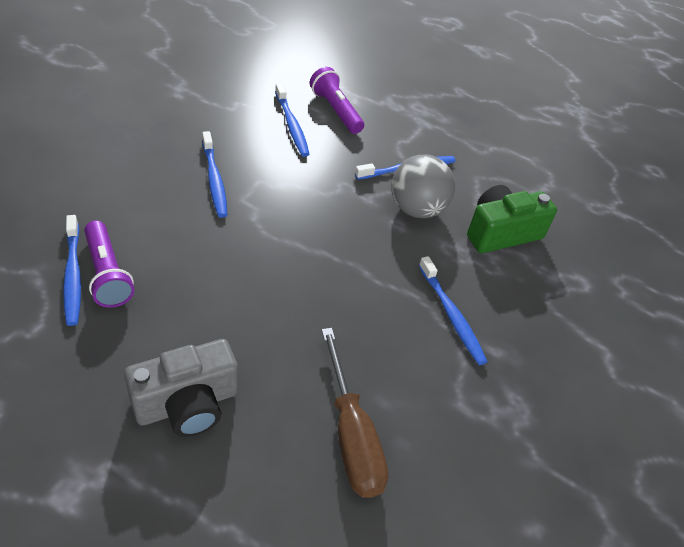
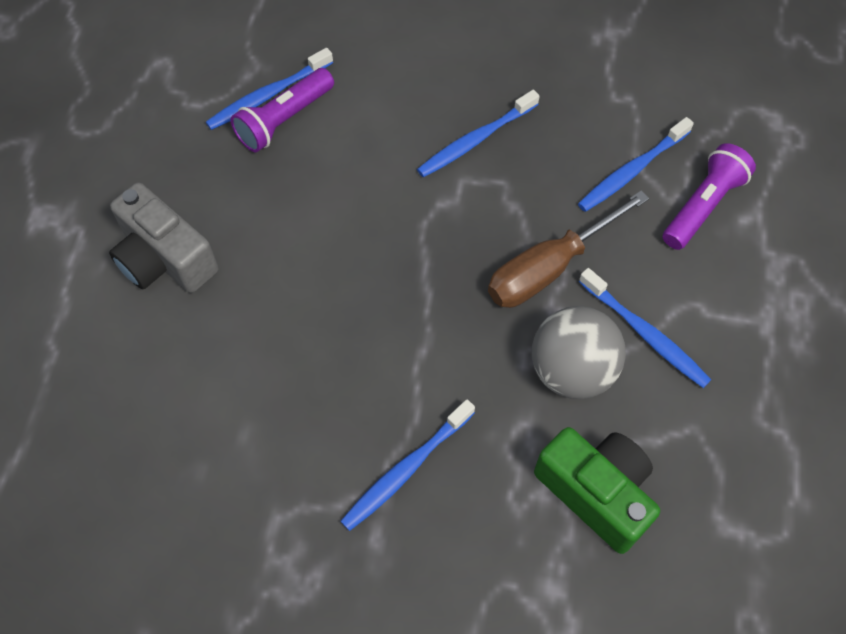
camera: 75 degrees right, 15 degrees up
brown screwdriver [321,328,388,498] -> brown screwdriver moved to [488,190,649,308]

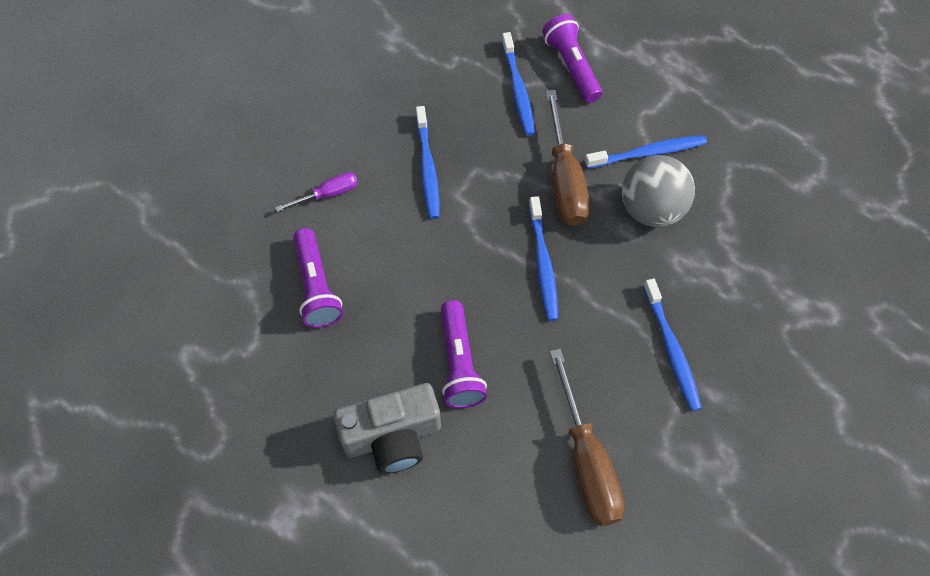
camera: 60 degrees left, 0 degrees up
blue toothbrush [206,48,333,130] -> blue toothbrush moved to [529,196,558,321]
green camera [534,427,660,554] -> none
none -> purple screwdriver [275,172,358,212]
none -> purple flashlight [441,300,487,408]
none -> brown screwdriver [550,349,625,526]

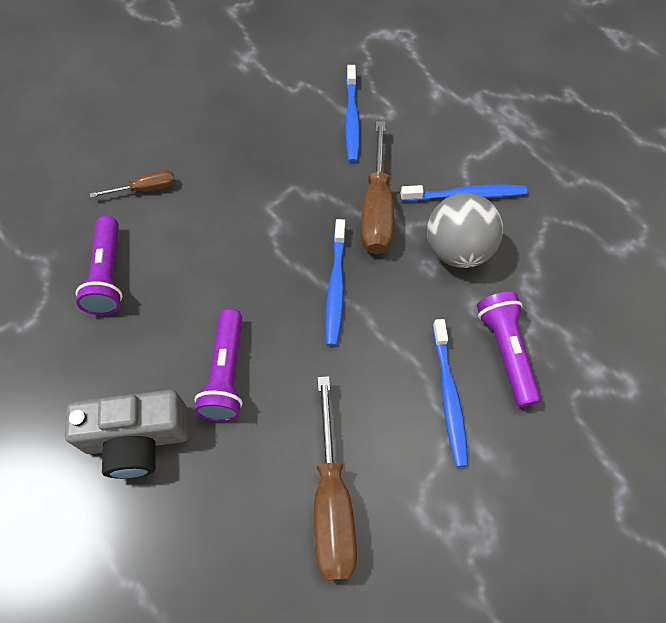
camera: 10 degrees right, 0 degrees up
purple screwdriver [275,172,358,212] -> brown screwdriver [90,170,175,198]
blue toothbrush [416,106,440,219] -> none
purple flashlight [542,14,602,103] -> purple flashlight moved to [477,292,541,407]

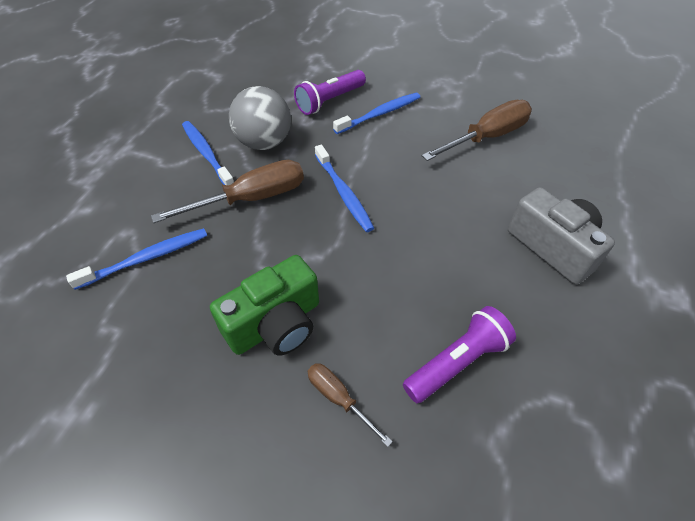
camera: 120 degrees left, 10 degrees down
purple flashlight [194,308,243,422] -> none
blue toothbrush [325,219,346,346] -> blue toothbrush turned 90 degrees clockwise [315,145,374,232]
none -> green camera [210,255,319,356]

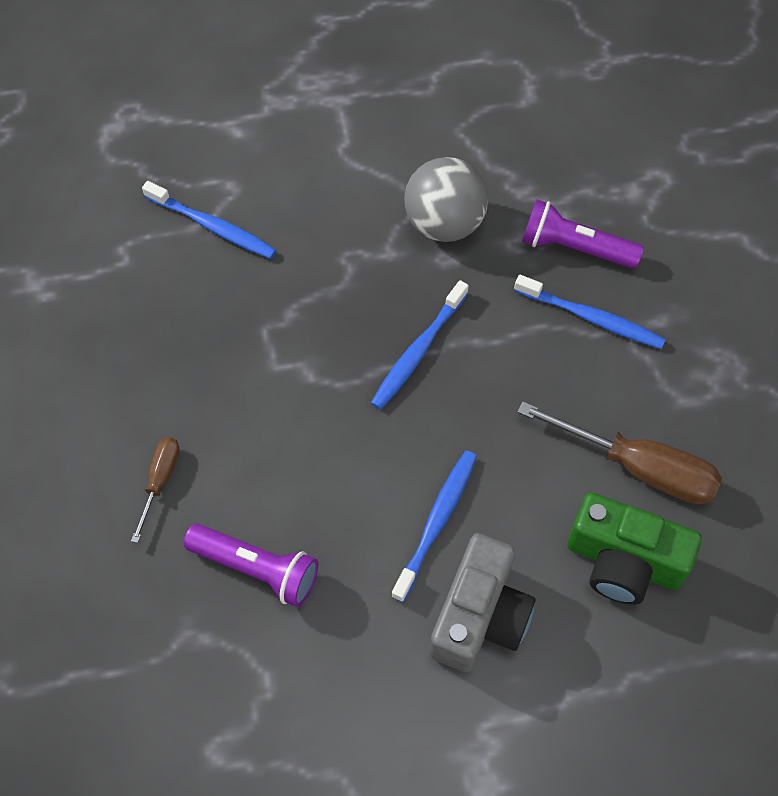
camera: 60 degrees right, 10 degrees up
brown screwdriver [151,160,304,223] -> none
blue toothbrush [182,121,234,185] -> blue toothbrush moved to [391,451,477,603]
green camera [210,255,319,356] -> green camera moved to [567,493,702,604]

